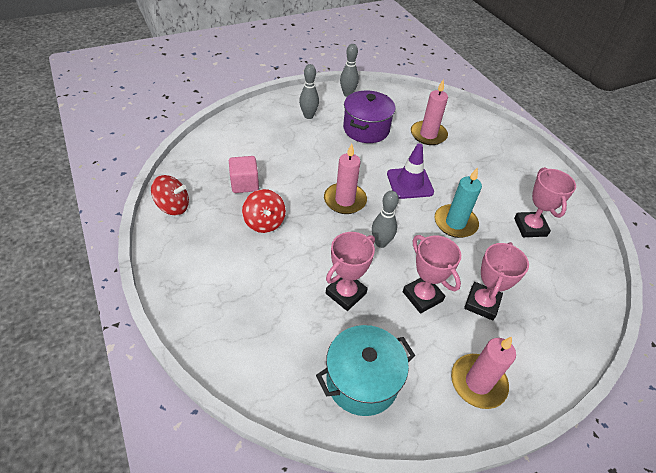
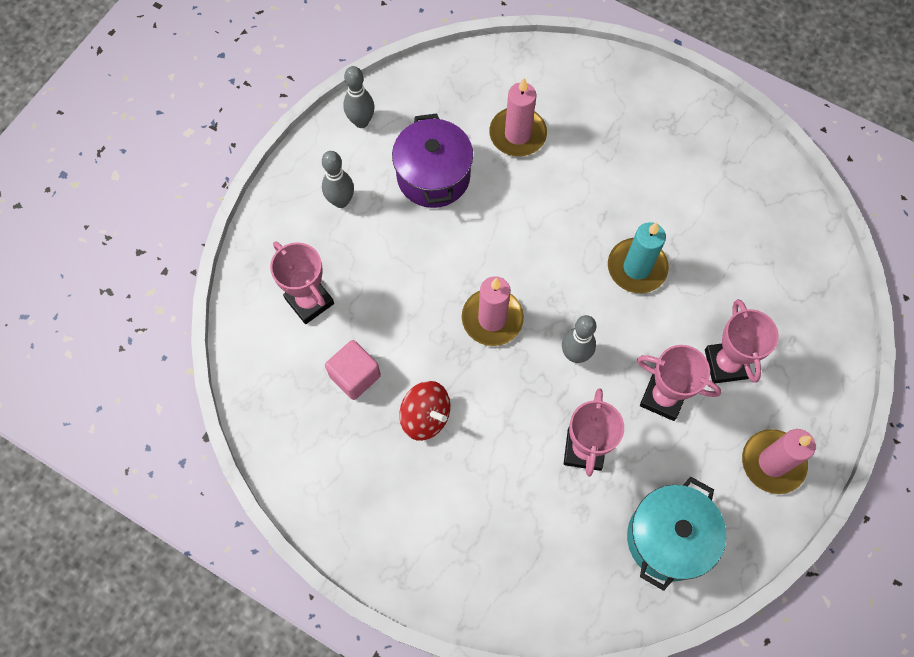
camera: 30 degrees left, 20 degrees up
red spinning top [151,175,189,215] -> none
purple traffic cone [387,143,434,199] -> none
pink trophy [514,167,576,237] -> pink trophy moved to [270,241,334,324]

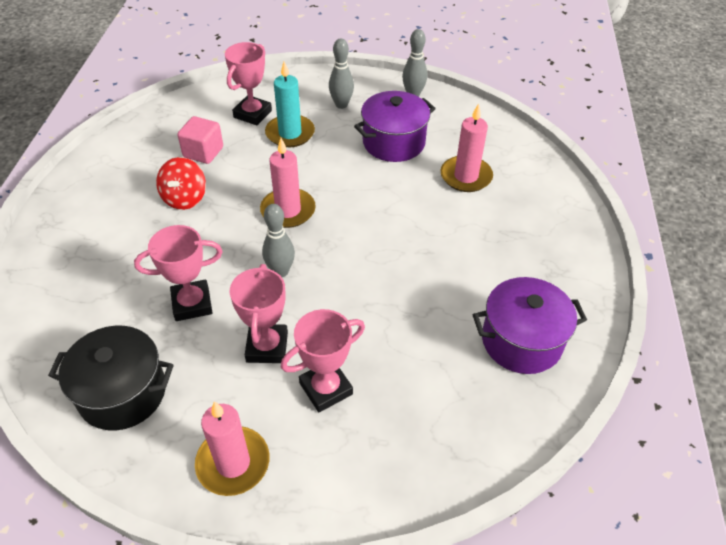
camera: 65 degrees right, 20 degrees down
turquoise candle [608,222,669,293] -> turquoise candle moved to [265,61,315,147]
turquoise pot [627,477,726,591] -> black pot [48,326,173,431]
none -> purple pot [473,277,587,374]

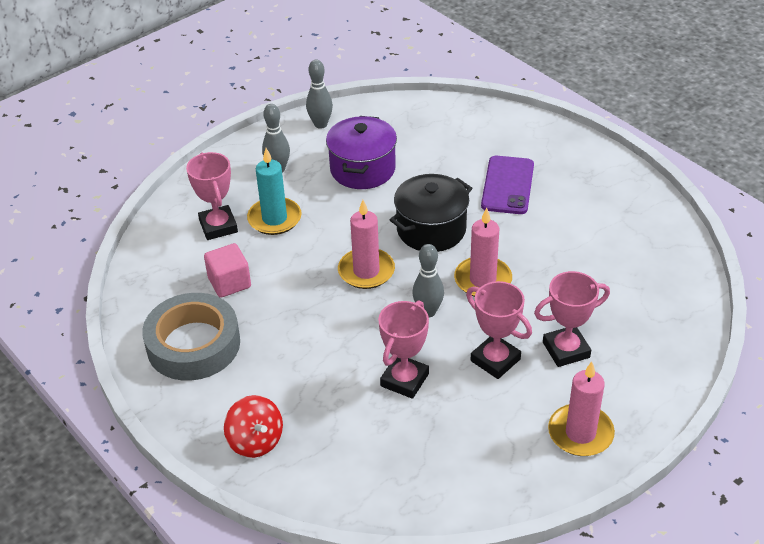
camera: 45 degrees left, 5 degrees down
black pot [48,326,173,431] -> black pot moved to [390,174,472,252]
red spinning top [156,157,206,210] -> red spinning top moved to [224,395,283,458]
pink trophy [281,309,365,412] -> pink trophy turned 60 degrees clockwise [534,271,610,367]
pink candle [441,103,493,192] -> pink candle moved to [454,208,512,297]
purple pot [473,277,587,374] -> none
none -> grey tape [142,293,240,381]
none -> purple phone [481,156,534,214]

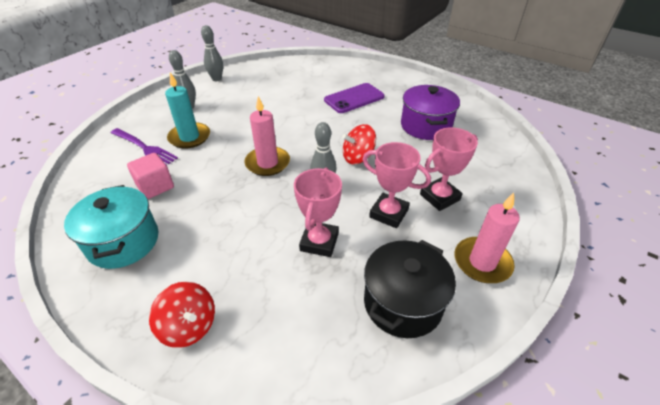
camera: 15 degrees left, 0 degrees up
grey tape [142,293,240,381] -> turquoise pot [64,185,159,269]
pink trophy [186,152,238,240] -> purple fork [111,128,178,166]
purple pot [326,116,397,189] -> purple pot moved to [401,85,460,140]
black pot [390,174,472,252] -> black pot moved to [364,240,456,338]
pink candle [454,208,512,297] -> red spinning top [342,124,376,165]
purple phone [481,156,534,214] -> purple phone turned 60 degrees clockwise [324,83,385,113]

